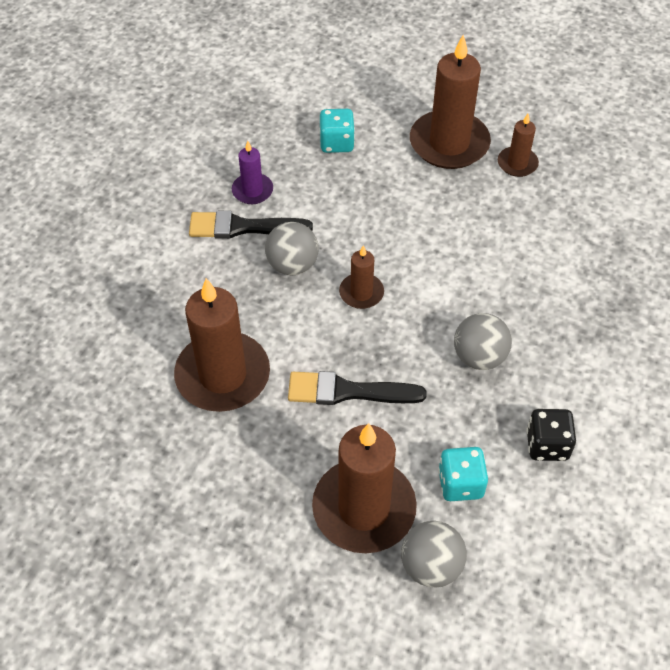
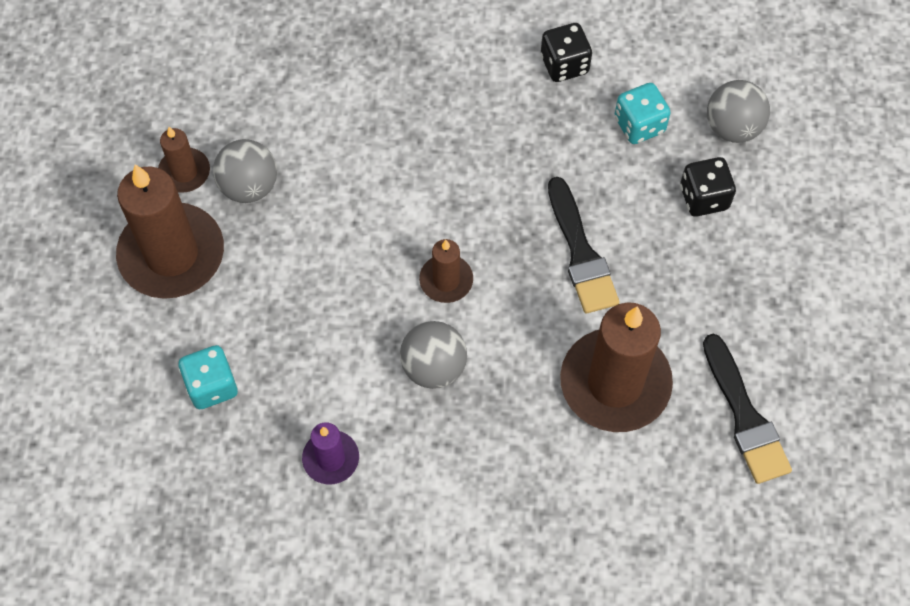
camera: 110 degrees left, 10 degrees up
black brush [189,211,313,239] -> black brush moved to [703,334,792,484]
brown candle [312,423,417,553] -> black dice [680,157,736,217]
grey ball [454,313,512,370] -> grey ball moved to [213,139,277,203]

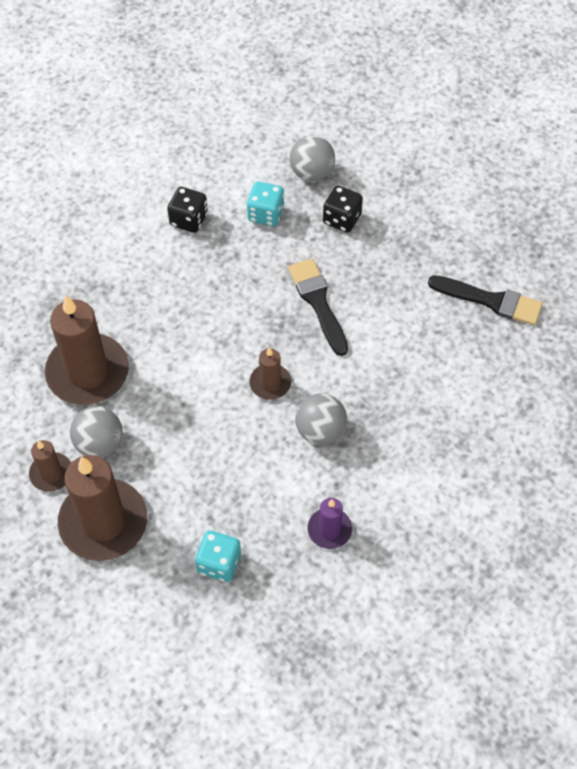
camera: 50 degrees left, 5 degrees down
black brush [548,177,620,314] -> black brush turned 135 degrees counterclockwise [288,258,348,356]
brown candle [560,302,673,432] -> brown candle moved to [45,295,129,405]

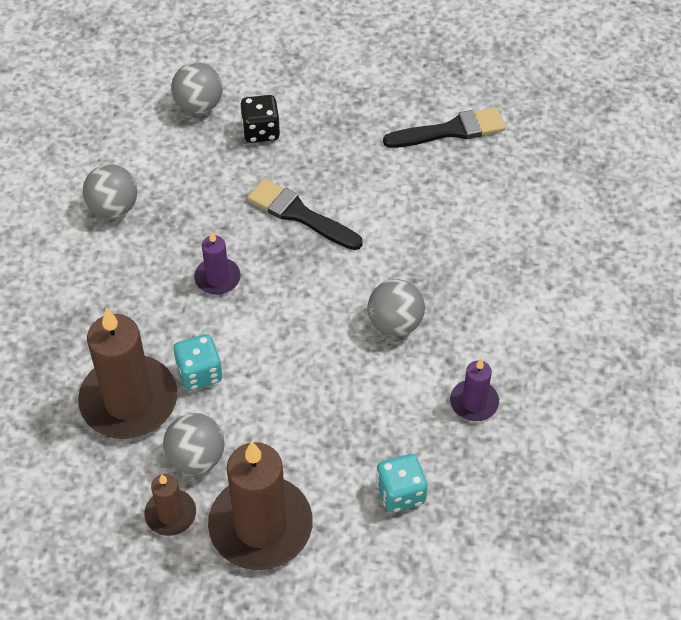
camera: 35 degrees left, 5 degrees down
black dice [167,187,208,233] -> grey ball [83,164,137,218]
turquoise dice [247,182,284,226] -> turquoise dice moved to [174,334,223,391]
brown candle [249,347,291,400] -> none
none -> purple candle [194,232,241,295]

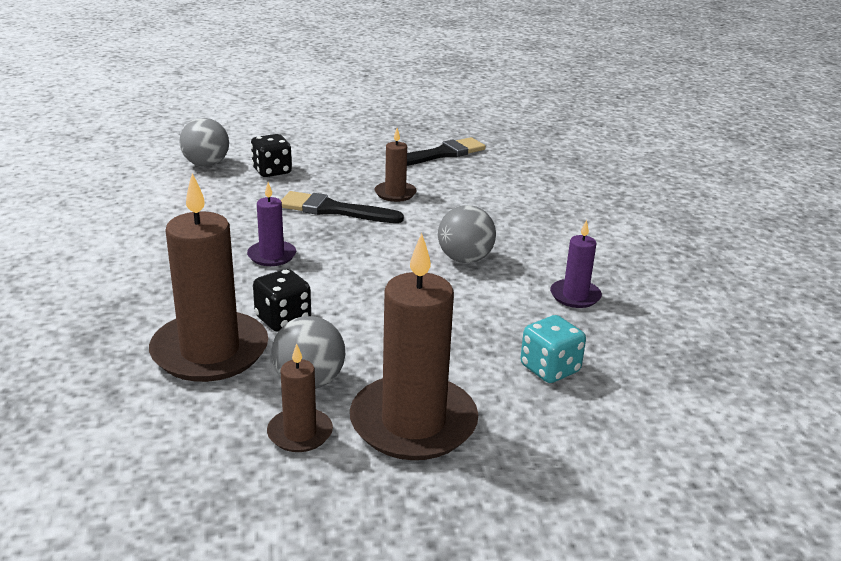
camera: 20 degrees left, 25 degrees down
grey ball [83,164,137,218] -> none
turquoise dice [174,334,223,391] -> black dice [253,269,311,332]
none -> brown candle [375,128,417,202]

